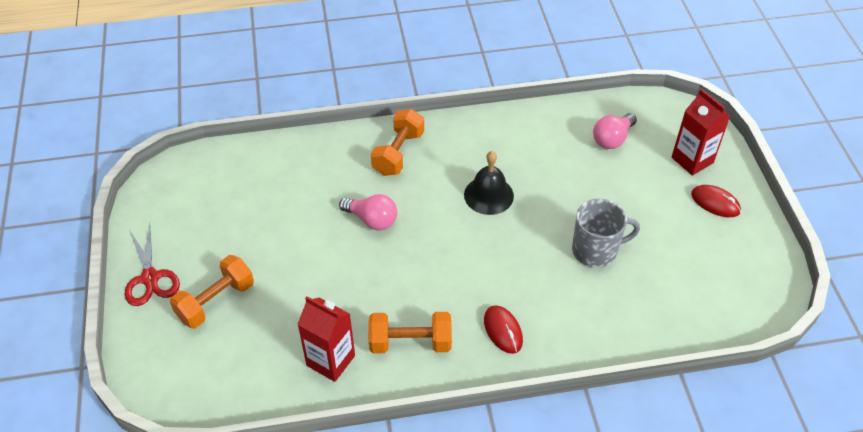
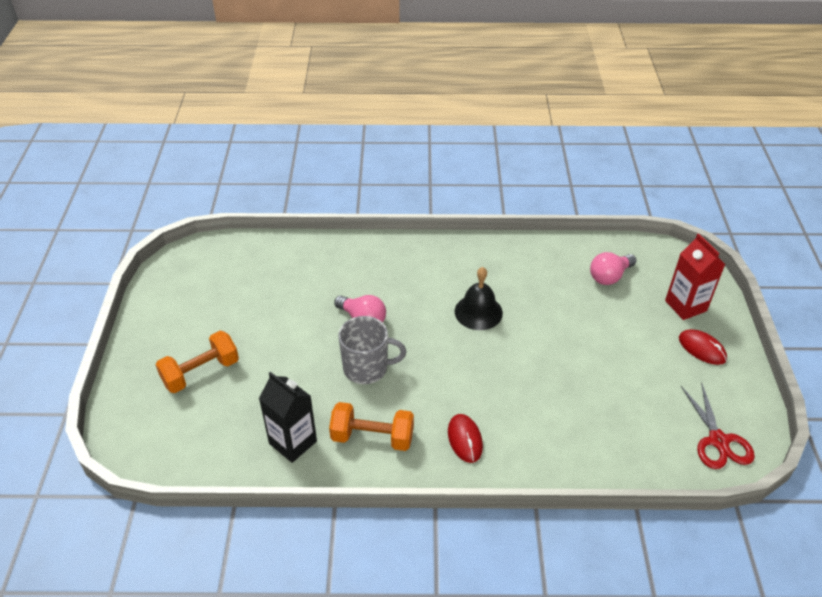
camera: 10 degrees right, 5 degrees down
red scissors [125,224,180,306] -> red scissors moved to [681,382,755,469]
red carton [297,296,355,382] -> black carton [259,372,317,463]
orange dumbbell [371,109,424,176] -> none
grey mug [572,199,640,268] -> grey mug moved to [338,316,407,384]

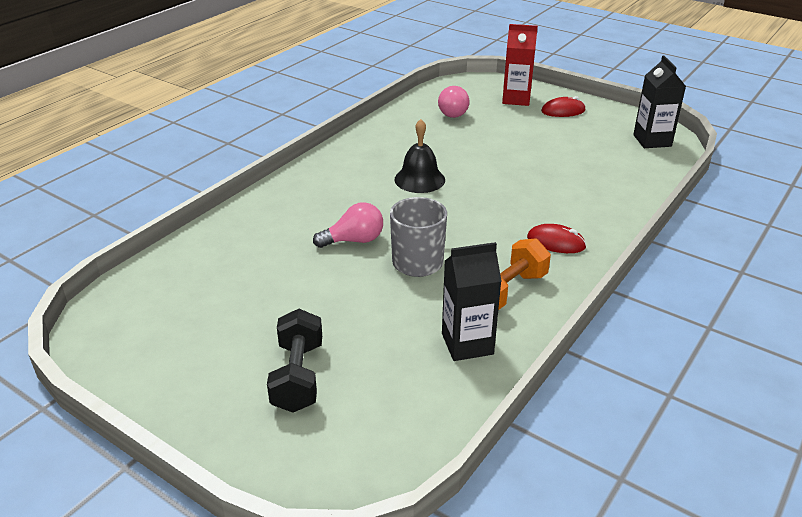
camera: 55 degrees left, 10 degrees down
orange dumbbell [156,331,239,393] -> black dumbbell [267,309,322,413]
red scissors [681,382,755,469] -> black carton [633,55,686,148]

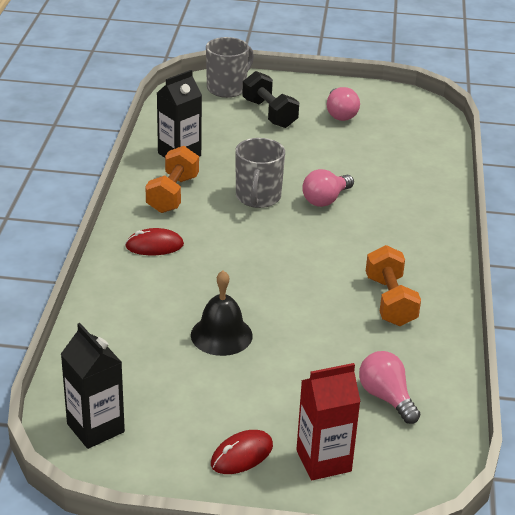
camera: 150 degrees right, 0 degrees up
black bell [394,119,445,193] -> black bell moved to [191,270,253,356]
none -> grey mug [206,37,254,98]
none -> pink light bulb [327,87,360,121]
none -> orange dumbbell [366,245,421,326]

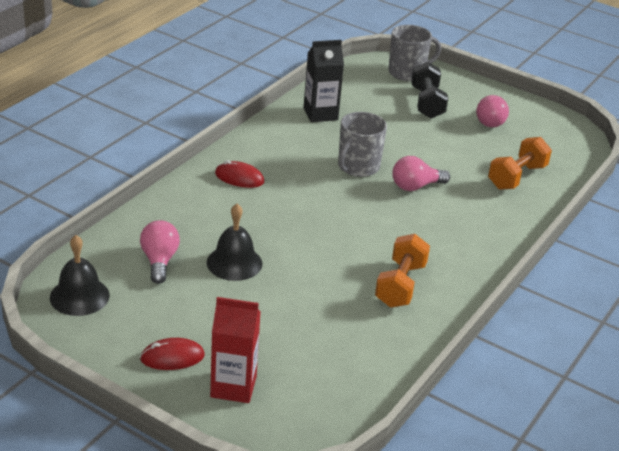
camera: 25 degrees right, 0 degrees up
black carton [61,323,125,449] -> black bell [50,235,110,316]
orange dumbbell [145,146,199,213] -> orange dumbbell moved to [488,137,552,190]
pink light bulb [359,351,420,424] -> pink light bulb moved to [140,220,180,284]

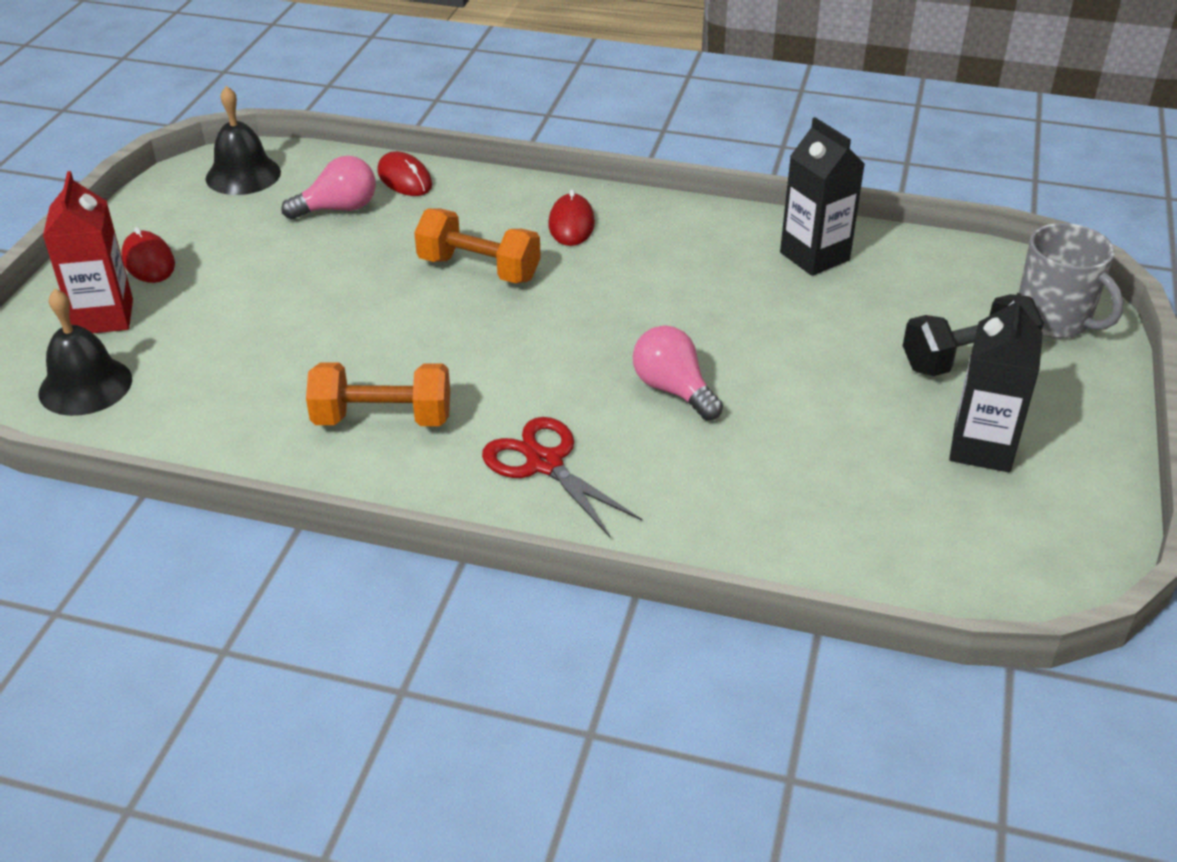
camera: 75 degrees right, 5 degrees up
black bell [207,204,263,281] -> black bell moved to [39,289,132,416]
grey mug [338,112,387,177] -> none
pink light bulb [476,95,509,127] -> black carton [949,293,1043,472]
orange dumbbell [488,137,552,190] -> orange dumbbell moved to [414,209,541,283]
none -> red mouse [377,151,432,196]
none -> red scissors [482,417,642,538]

